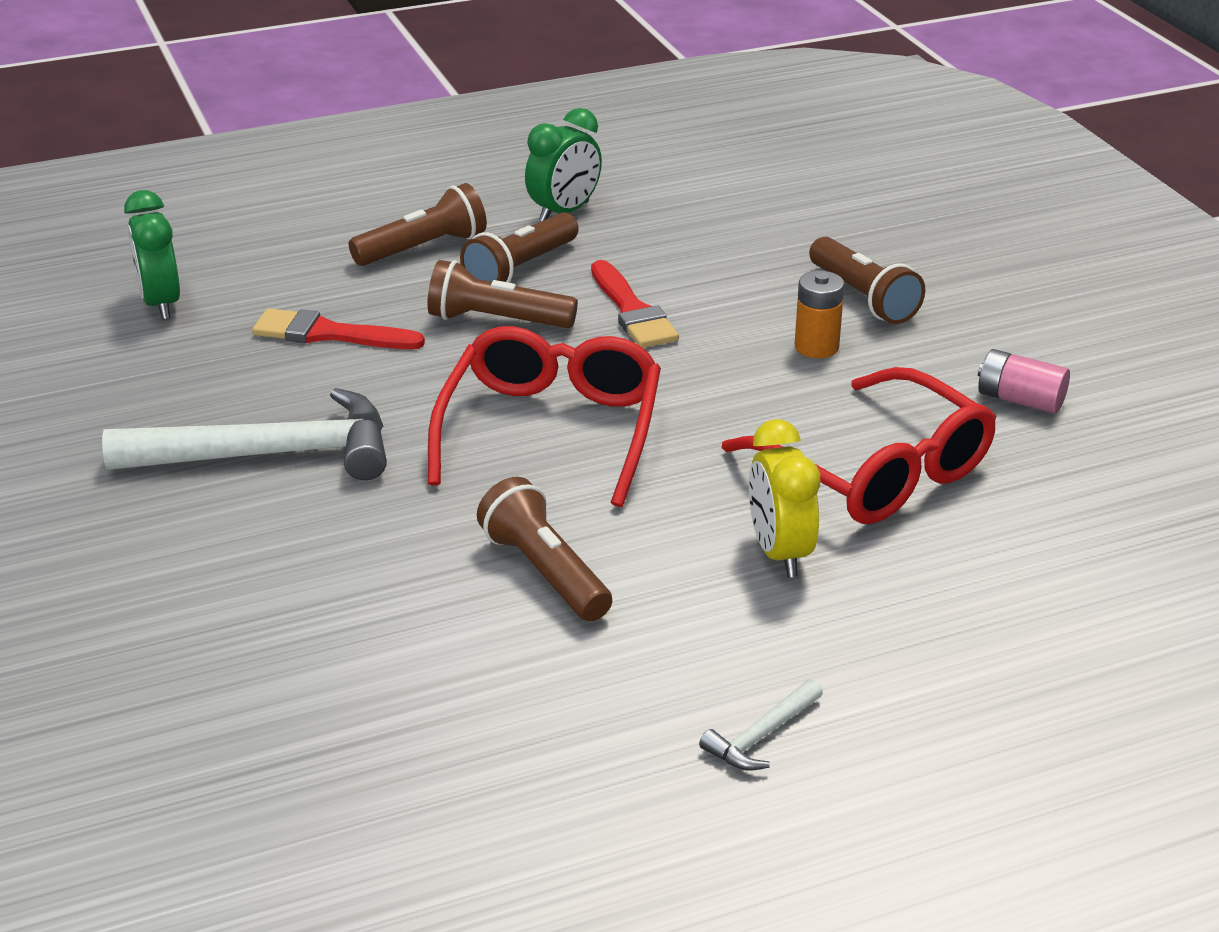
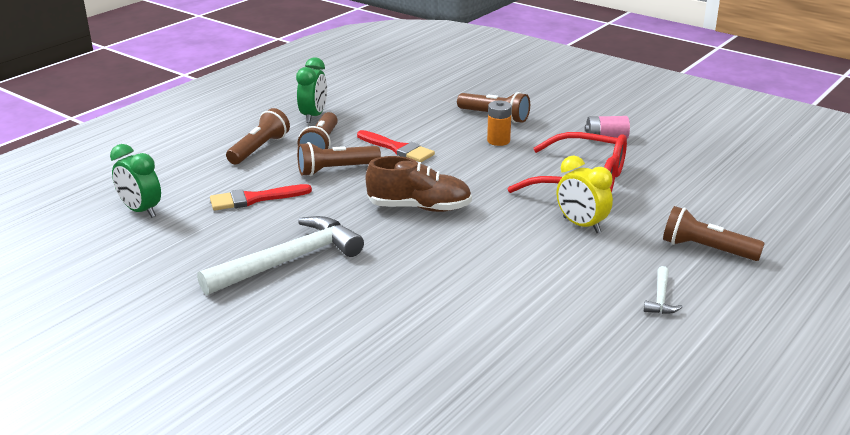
camera: 30 degrees left, 5 degrees down
red glasses [428,326,661,507] -> brown shoe [366,156,472,212]
brown flashlight [477,477,612,621] -> brown flashlight moved to [663,206,765,261]

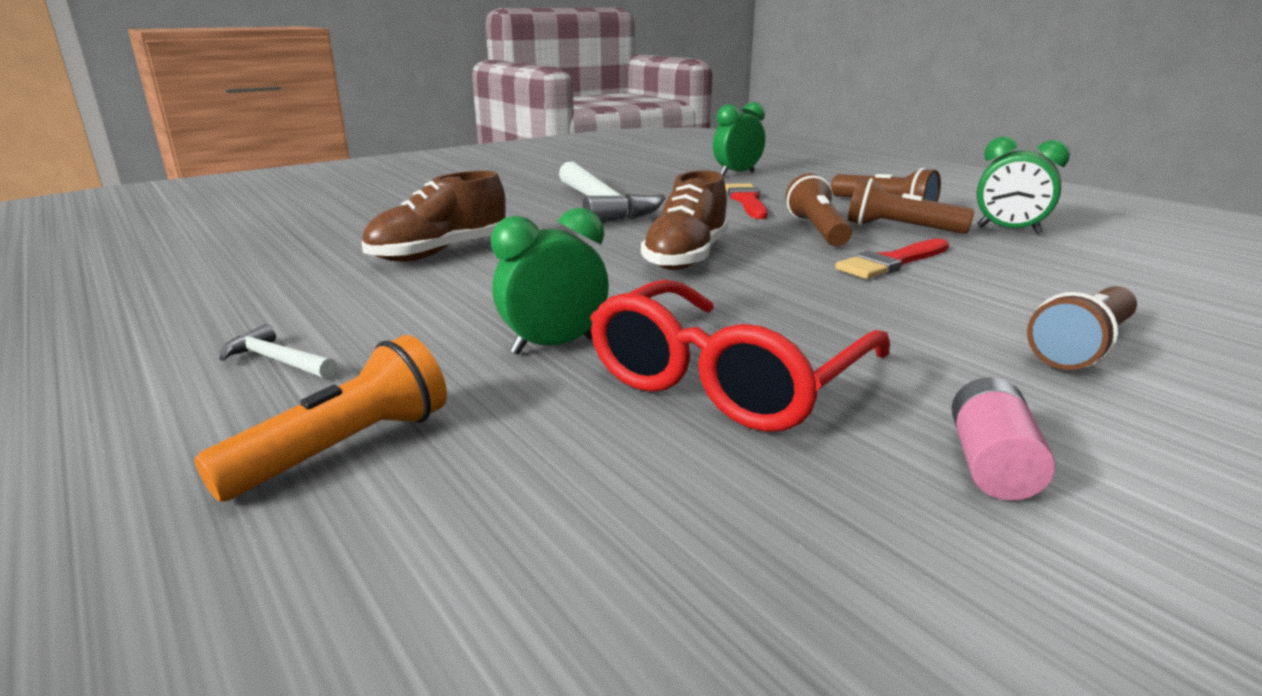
camera: 105 degrees right, 5 degrees down
orange battery [487,101,512,146] -> none
yellow clock [557,155,613,233] -> green clock [491,208,609,355]
brown flashlight [663,206,765,261] -> orange flashlight [194,335,447,502]
none -> brown shoe [362,171,506,261]

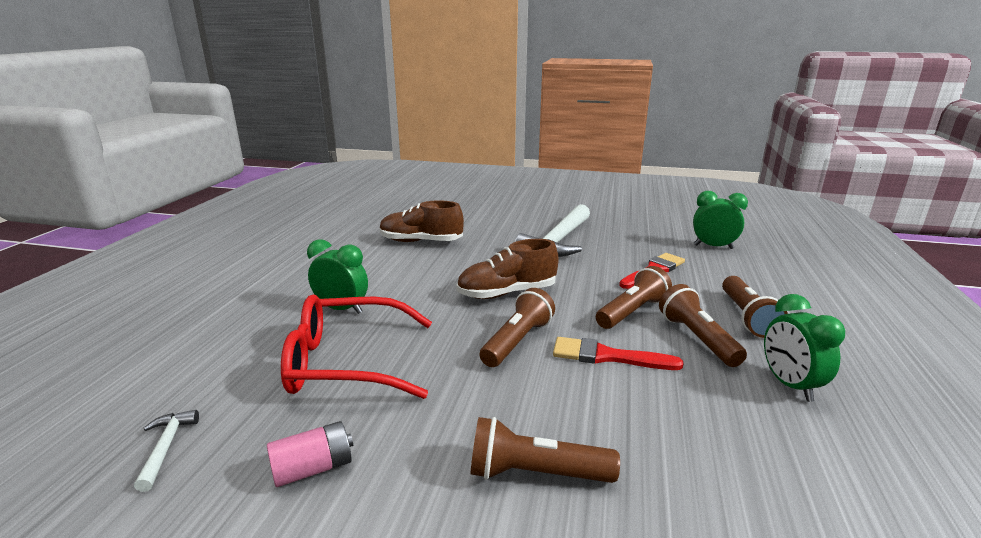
camera: 50 degrees right, 0 degrees up
orange flashlight [194,335,447,502] -> none
white hammer [219,324,337,379] -> white hammer moved to [134,410,199,492]
none -> brown flashlight [480,288,555,367]

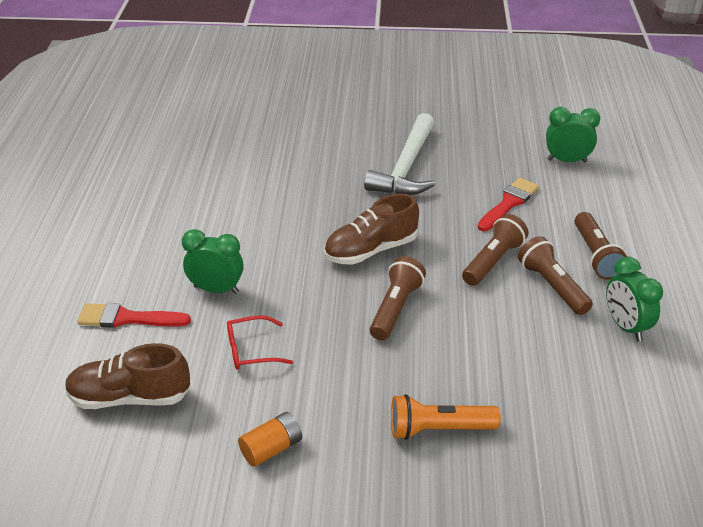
camera: 10 degrees left, 15 degrees up
white hammer [134,410,199,492] -> none
pink battery [267,421,353,487] -> orange battery [238,412,302,467]
red glasses [281,294,432,399] -> red glasses [227,315,293,370], size x0.50
brown shoe [380,200,464,242] -> brown shoe moved to [65,343,191,409]
brown flashlight [470,417,620,483] -> orange flashlight [391,394,501,440]
red brush [553,337,684,370] -> red brush moved to [77,303,191,328]

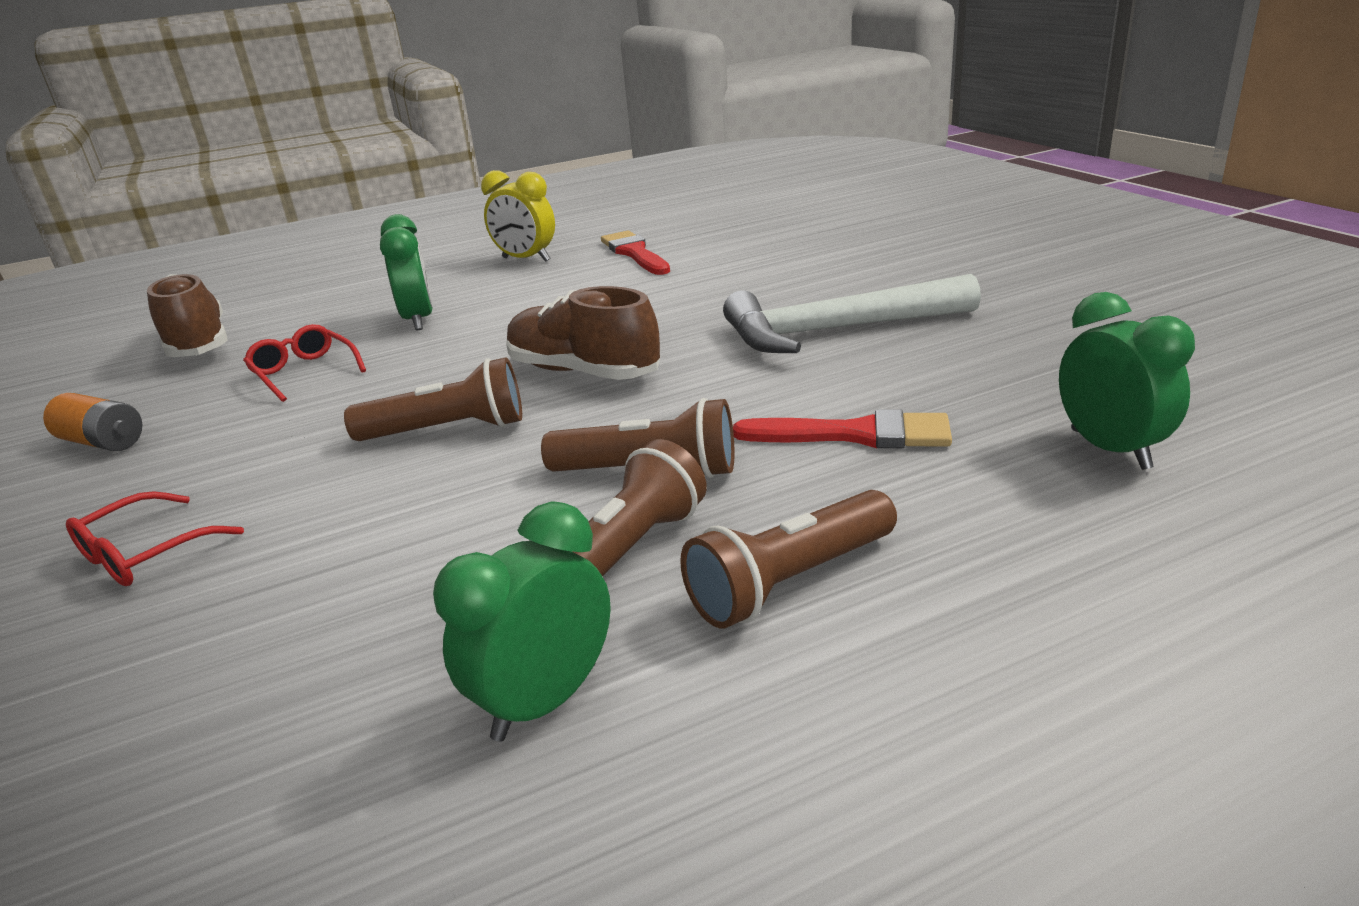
camera: 65 degrees right, 10 degrees down
red brush [77,303,191,328] -> red brush moved to [601,231,670,275]
orange flashlight [391,394,501,440] -> red glasses [66,491,244,586]
none -> yellow clock [481,170,555,262]

